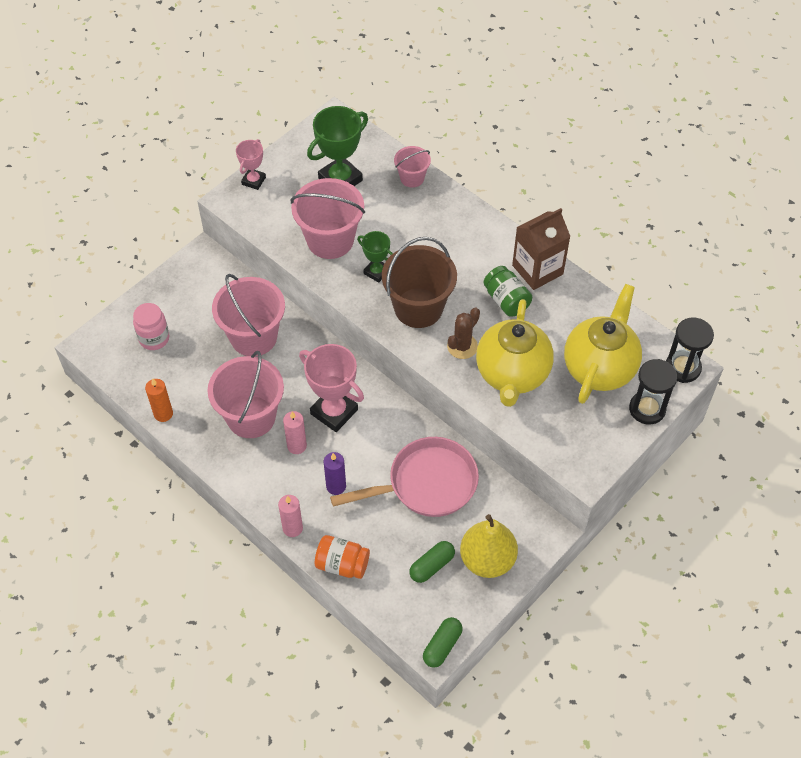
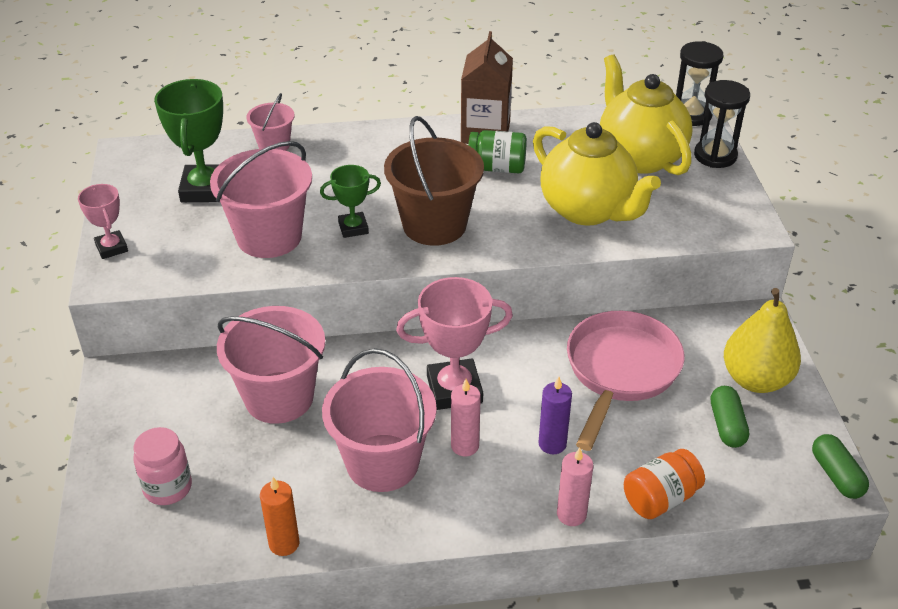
camera: 50 degrees left, 15 degrees down
brown cactus [447,307,480,359] -> none

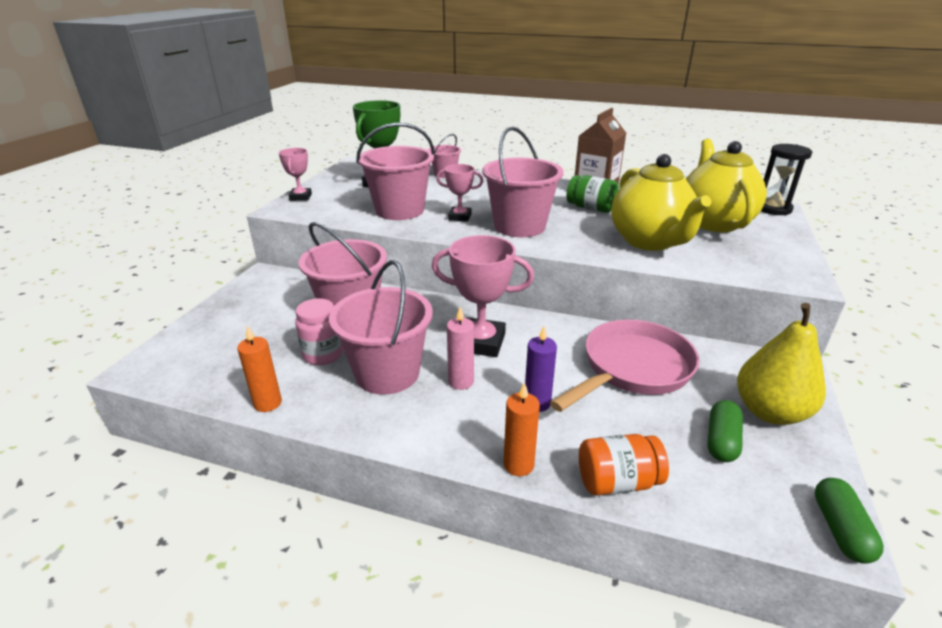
camera: 25 degrees right, 10 degrees down
pink jar [133,427,192,505] -> pink jar moved to [295,298,343,365]
green trophy [320,165,381,238] -> pink trophy [436,164,483,222]
brown bucket [384,116,484,246] -> pink bucket [482,127,564,237]
pink candle [557,447,593,526] -> orange candle [504,382,540,476]
black hourglass [694,80,750,168] -> none

